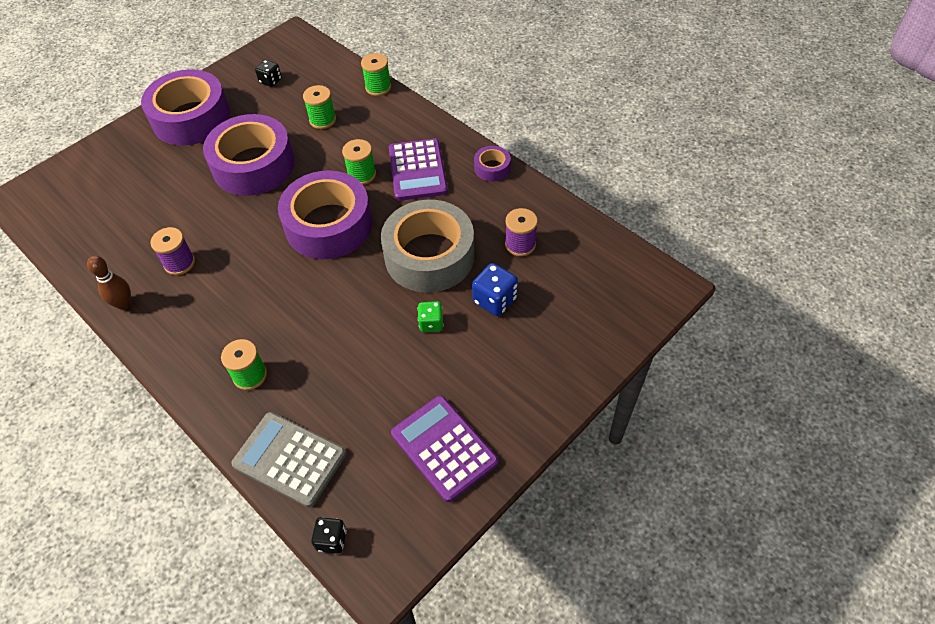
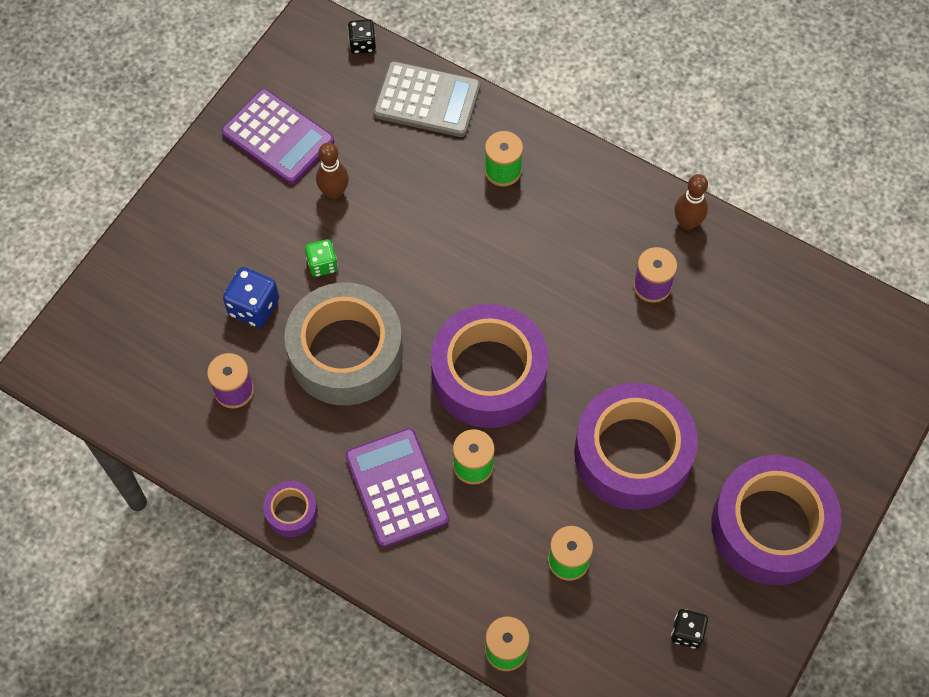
camera: 165 degrees right, 10 degrees up
none -> brown bowling pin [316,142,349,199]

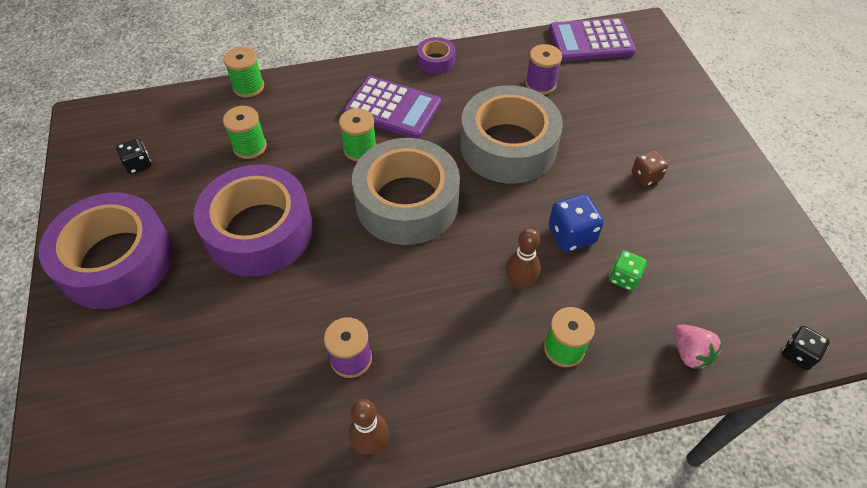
camera: 135 degrees right, 10 degrees down
purple calculator [221,89,334,184] -> purple calculator moved to [549,18,636,62]
blue dice [223,267,279,328] -> blue dice moved to [548,194,604,252]
green dice [305,239,338,277] -> green dice moved to [609,250,647,291]
brown bowling pin [316,142,349,199] -> brown bowling pin moved to [506,228,540,290]
grey calculator [373,61,480,137] -> pink strawberry [674,325,722,369]
purple tape [431,304,548,428] -> grey tape [352,138,460,245]
none -> brown dice [632,150,668,186]

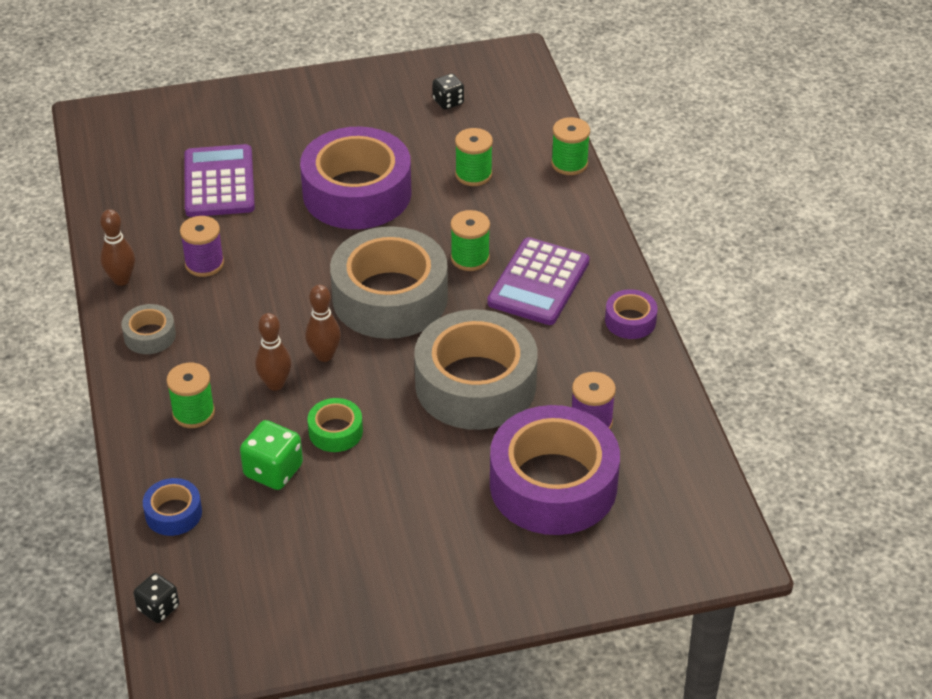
camera: 90 degrees right, 10 degrees down
purple tape [39,192,173,309] -> purple tape moved to [490,405,620,535]
blue dice [548,194,604,252] -> green tape [307,398,363,452]
purple calculator [549,18,636,62] -> purple calculator moved to [184,144,255,217]
green dice [609,250,647,291] -> green dice [240,420,303,490], size x1.53
brown dice [632,150,668,186] -> none
pink strawberry [674,325,722,369] -> blue tape [143,478,202,536]
none -> grey tape [121,304,176,354]
none -> brown bowling pin [305,285,341,362]

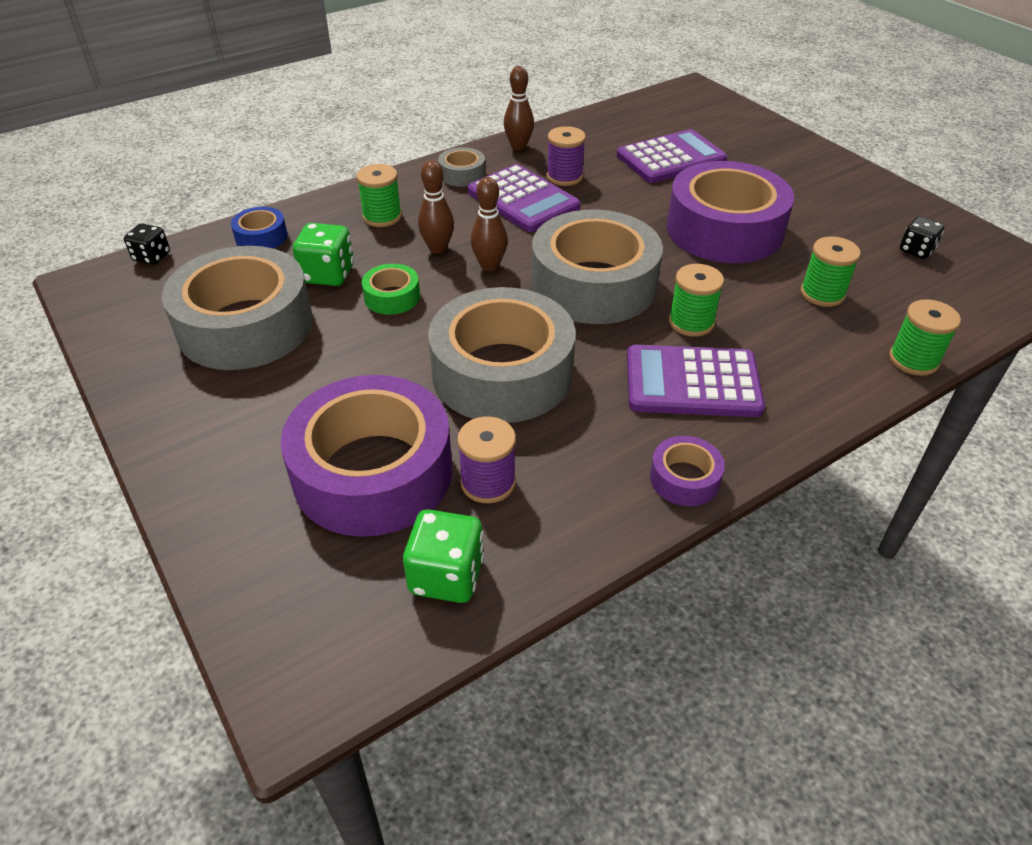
camera: 70 degrees right, 0 degrees up
none -> grey tape [162,246,313,370]
none -> green dice [403,509,484,603]
none -> purple calculator [467,164,581,232]

